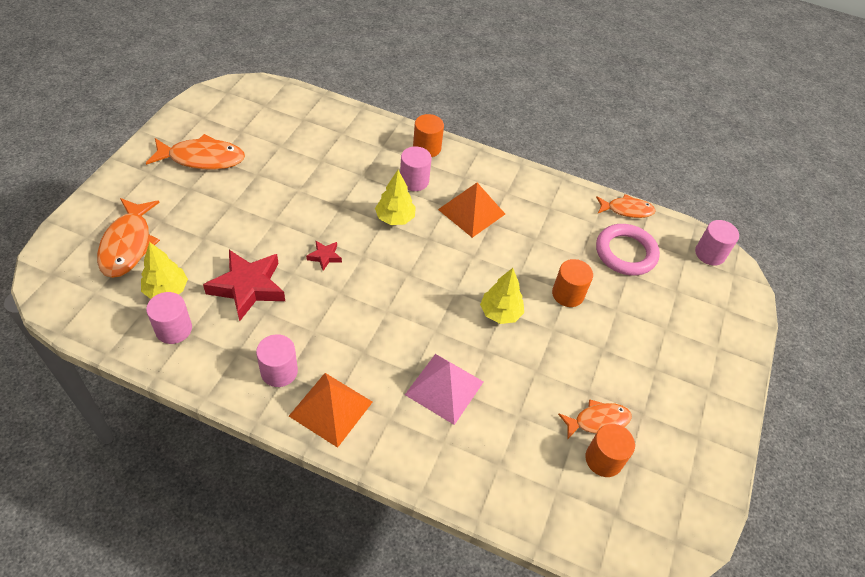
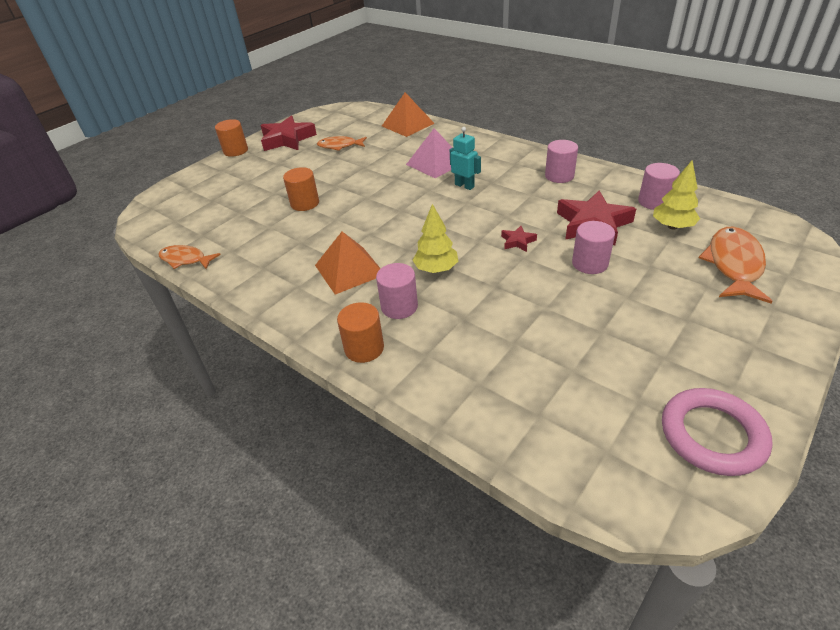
camera: 155 degrees left, 10 degrees down
orange fish [146,134,245,170] -> none
orange pyramid [289,373,372,448] -> orange pyramid moved to [382,92,435,137]
yellow tree [480,268,524,324] -> none
orange cylinder [585,424,635,477] -> orange cylinder moved to [215,119,248,157]
pink ring [596,224,660,276] -> pink ring moved to [662,388,772,476]
pink cylinder [695,220,739,266] -> pink cylinder moved to [572,221,615,274]
none -> red star [260,116,317,151]
none -> turquoise robot [450,127,481,190]

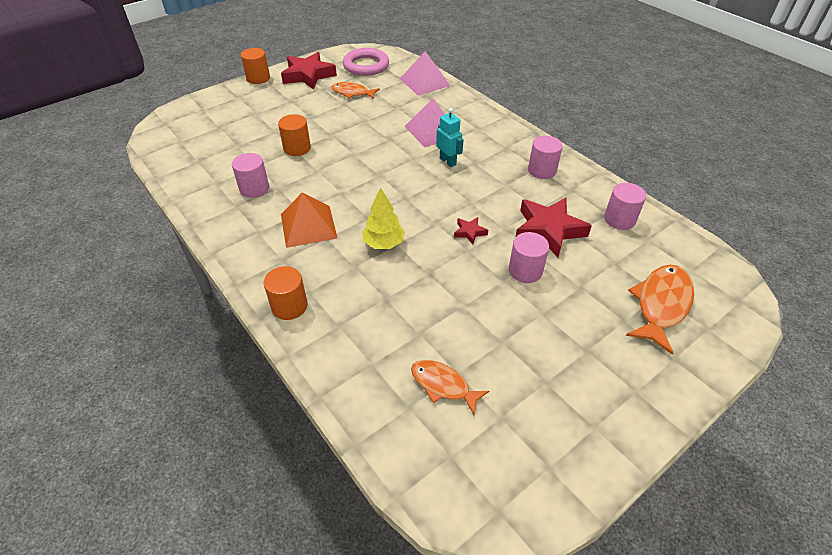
camera: 10 degrees right, 5 degrees up
orange fish [159,245,221,269] -> orange fish moved to [411,360,489,415]
pink cylinder [376,263,418,319] -> pink cylinder moved to [232,153,269,198]
orange pyramid [382,92,435,137] -> pink pyramid [400,51,450,95]
yellow tree [653,160,700,229] -> none
pink ring [662,388,772,476] -> pink ring moved to [343,48,389,76]

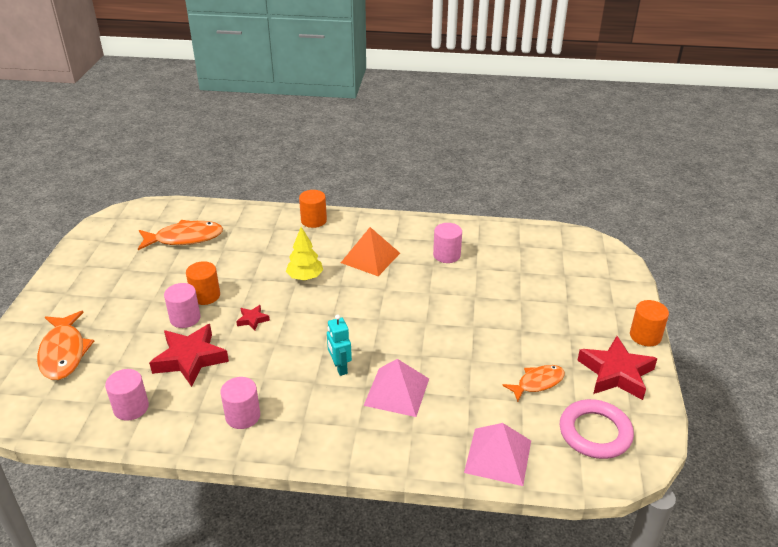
camera: 135 degrees right, 10 degrees down
orange cylinder [278,114,311,156] -> orange cylinder moved to [186,261,220,305]
orange fish [411,360,489,415] -> orange fish [138,220,223,250], size x1.57
turquoise robot [436,108,464,167] -> turquoise robot turned 60 degrees clockwise [327,315,352,376]

